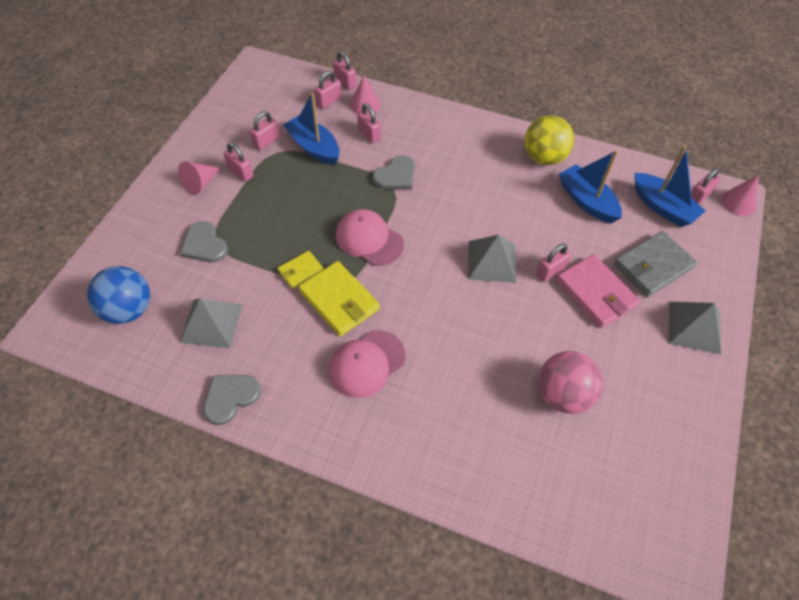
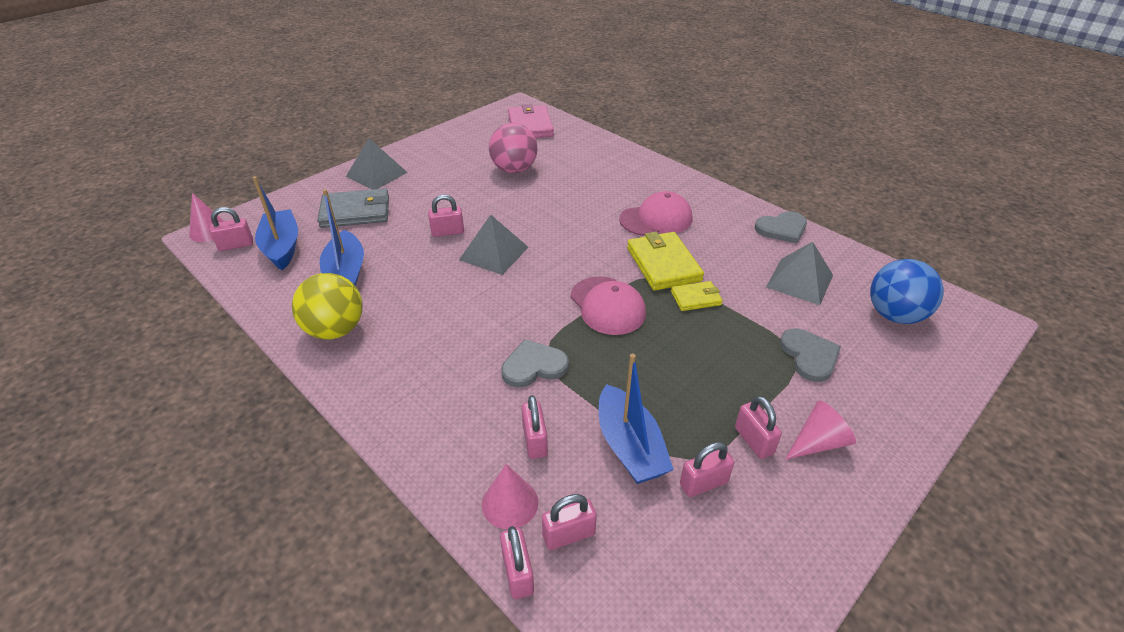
camera: 155 degrees left, 15 degrees down
pink wallet [556,254,640,328] -> pink wallet moved to [508,104,554,138]

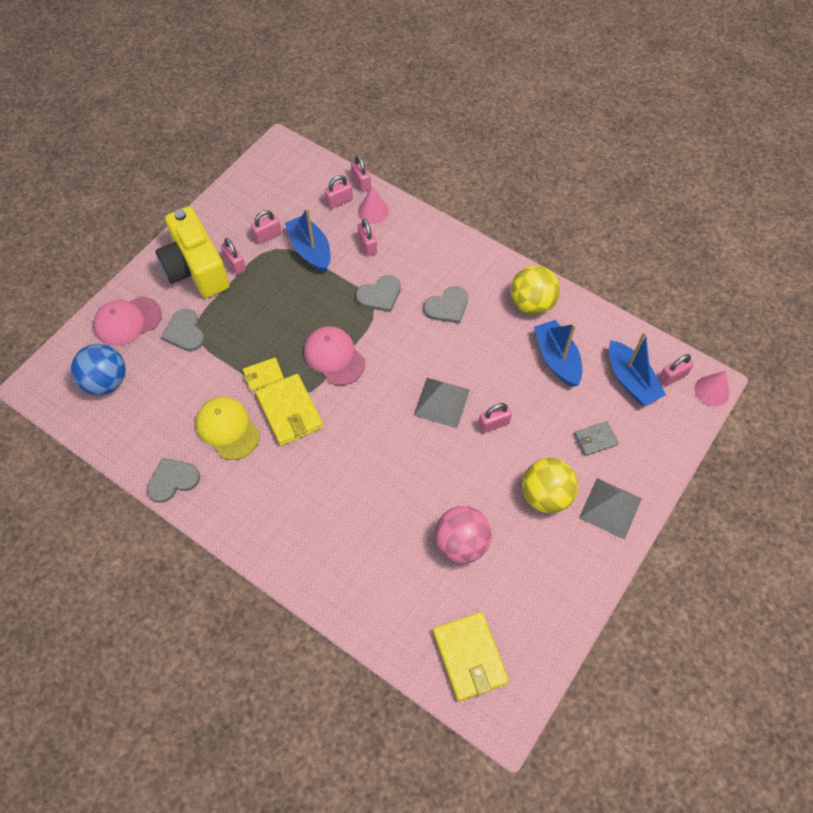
camera: 170 degrees right, 20 degrees up
grey wallet [317,188,389,228] -> grey wallet [574,421,619,456], size x0.56
pink wallet [508,104,554,138] -> yellow wallet [433,612,509,701]
pink cap [620,191,692,236] -> pink cap moved to [93,296,162,346]
grey pyramid [766,242,833,305] -> none
pink cone [785,400,856,460] -> yellow camera [155,206,230,298]
none -> yellow cap [196,397,260,460]
none -> grey heart [424,286,468,324]
none -> yellow ball [522,458,578,513]

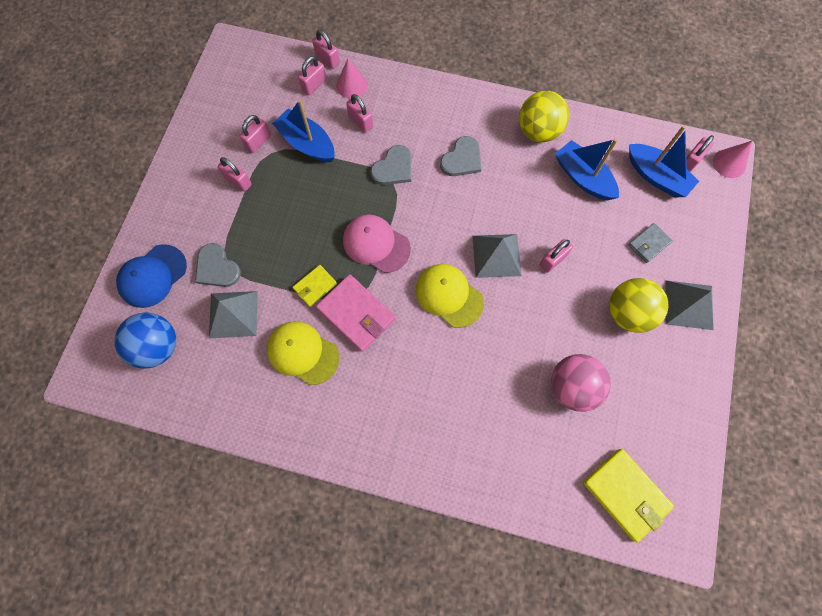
camera: 20 degrees left, 10 degrees up
pink cap [93,296,162,346] -> blue cap [116,244,187,308]
grey heart [147,458,200,503] -> none
yellow camera [155,206,230,298] -> none
yellow wallet [256,374,323,446] -> pink wallet [316,274,396,352]
none -> grey pyramid [209,291,258,338]
none -> yellow cap [416,264,484,328]

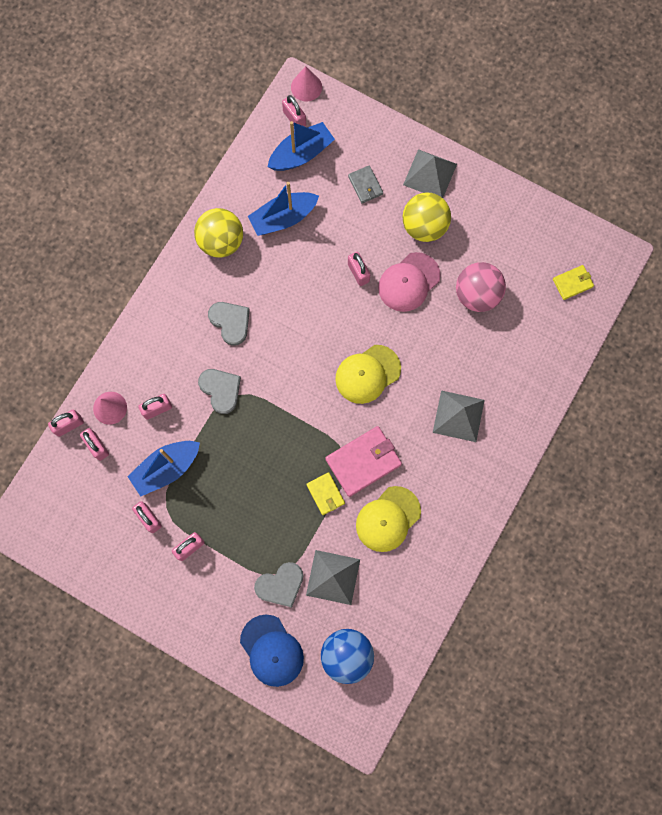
camera: 75 degrees left, 5 degrees up
pink cap [343,214,411,273] -> pink cap moved to [378,252,441,312]
grey pyramid [472,234,521,278] -> grey pyramid moved to [433,390,485,442]
yellow wallet [583,449,674,542] -> yellow wallet [553,265,594,300], size x0.56

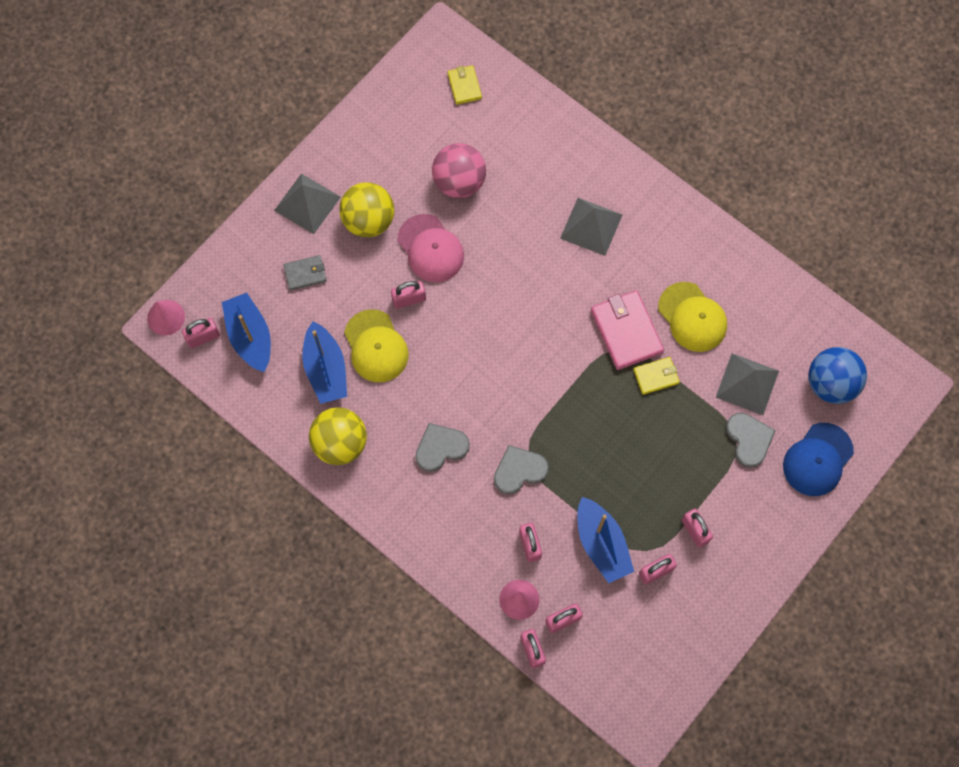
camera: 80 degrees left, 5 degrees down
blue cap [240,614,304,687] -> blue cap turned 150 degrees clockwise [783,423,854,496]
yellow cap [335,345,401,404] -> yellow cap moved to [344,309,408,382]

